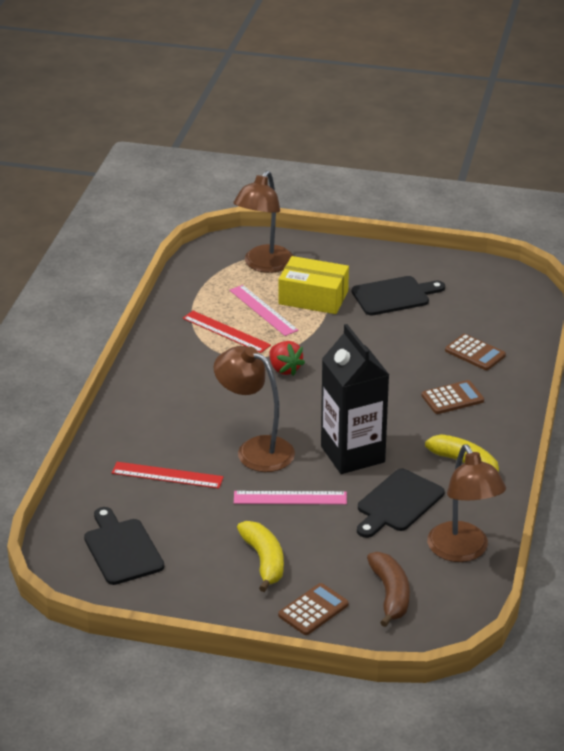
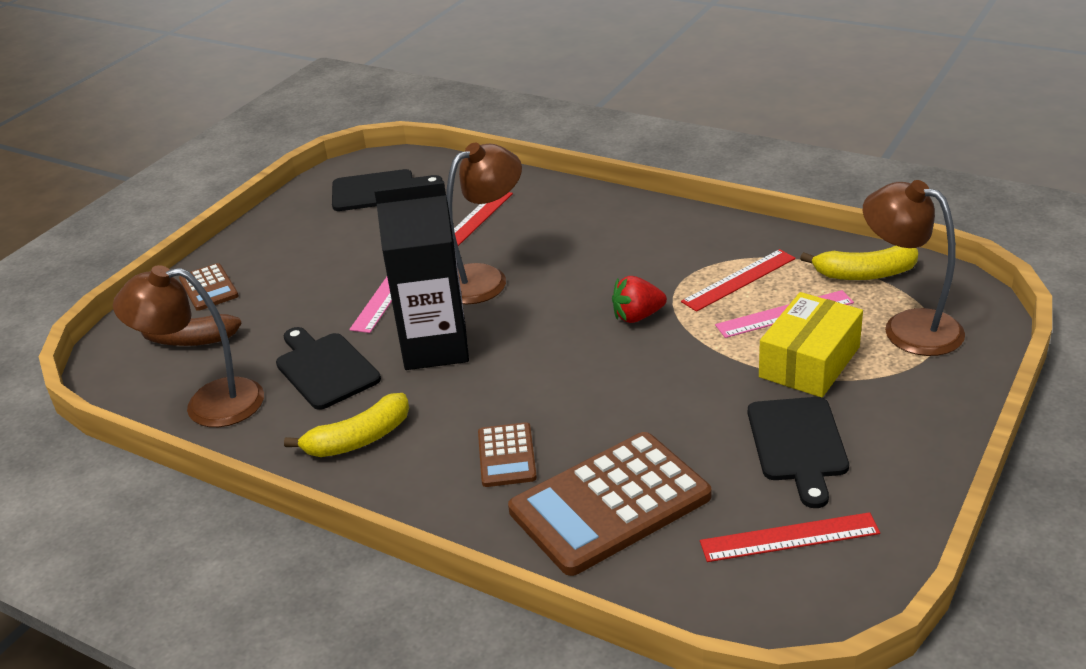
camera: 110 degrees right, 0 degrees up
yellow banana [237,521,284,592] -> yellow banana moved to [800,246,918,280]
brown calculator [445,334,506,370] -> brown calculator [508,432,711,576], size x2.02
none -> red ruler [700,512,880,562]

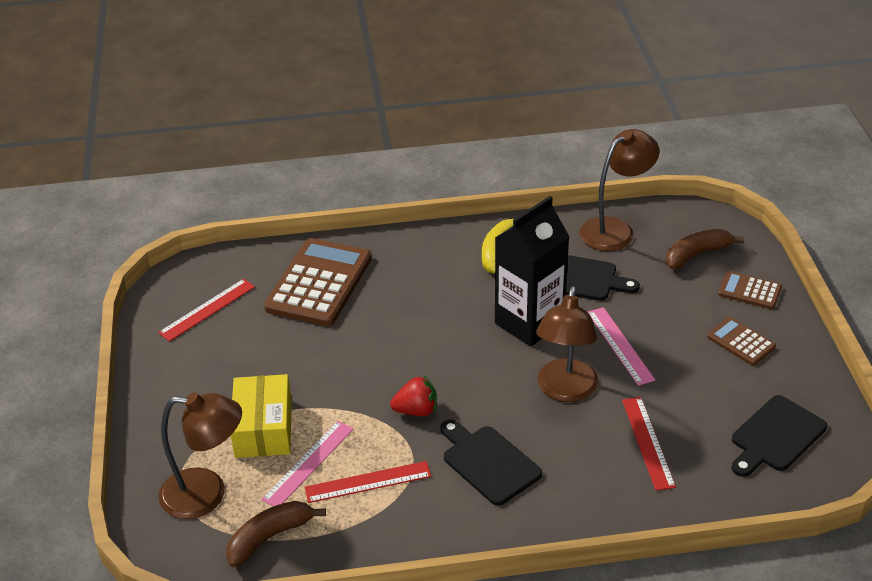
camera: 140 degrees right, 5 degrees up
brown calculator [478,422,537,487] -> brown calculator moved to [707,317,776,366]
red strawberry [612,276,667,323] -> red strawberry turned 45 degrees clockwise [390,375,437,416]
red ruler [681,249,796,312] -> red ruler turned 60 degrees clockwise [304,461,431,503]
black cutting board [748,397,849,508] -> black cutting board moved to [440,420,542,506]
yellow banana [800,246,918,280] -> brown banana [226,501,326,567]

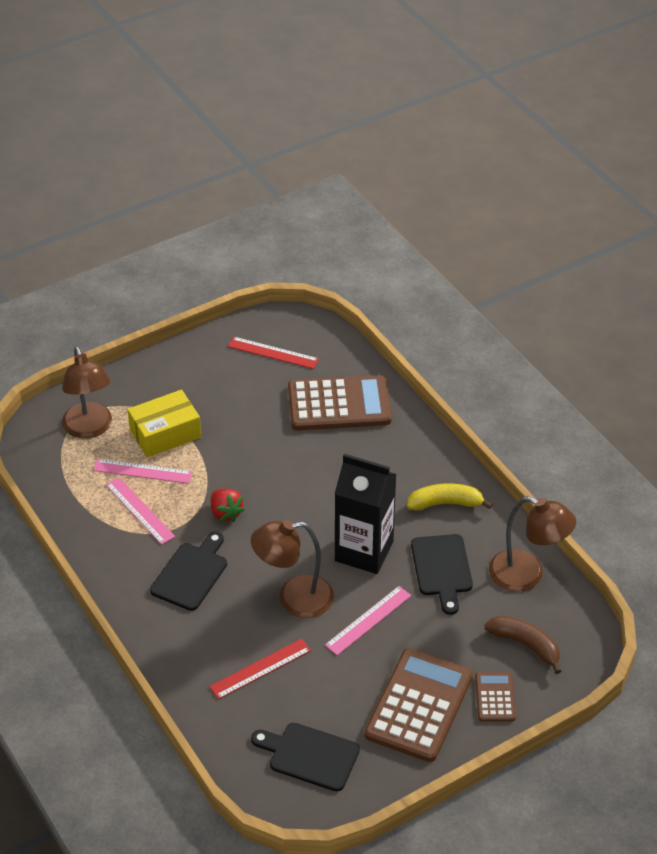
camera: 65 degrees right, 5 degrees up
brown banana [226,501,326,567] -> none
red ruler [304,461,431,503] -> pink ruler [106,477,175,545]
brown calculator [707,317,776,366] -> brown calculator [365,648,473,762], size x2.02

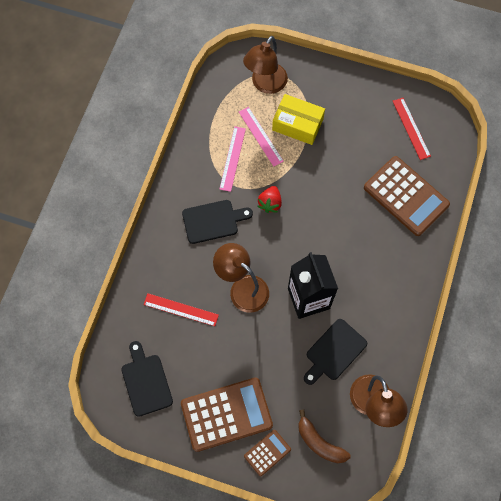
camera: 50 degrees right, 25 degrees up
pink ruler [325,586,411,655] -> none
yellow banana [407,483,493,511] -> none
brown banana [485,616,561,674] -> brown banana turned 135 degrees clockwise [298,409,351,463]

